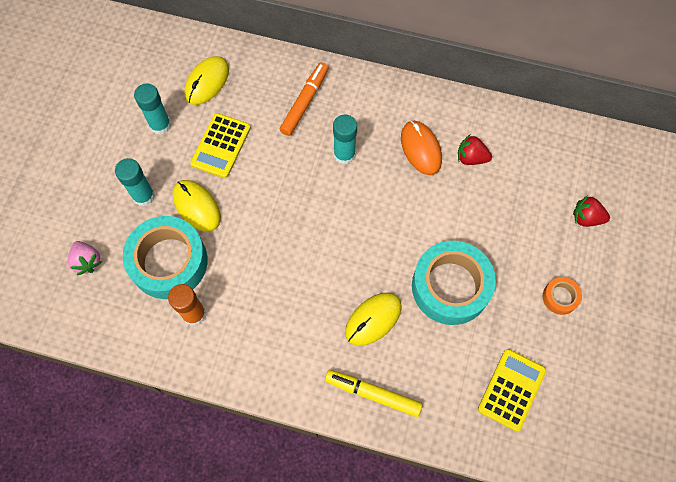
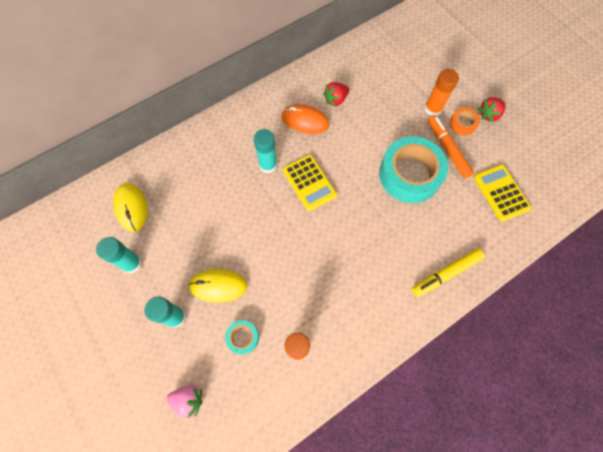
camera: 50 degrees left, 0 degrees up
turquoise tape [123,216,208,299] -> turquoise tape [225,320,259,355], size x0.45
yellow calculator [190,113,251,178] -> yellow calculator moved to [283,155,337,211]
orange marker [280,62,329,136] -> orange marker moved to [428,115,474,179]
yellow mouse [345,292,402,346] -> none
red strawberry [573,195,610,227] -> red strawberry moved to [478,97,505,122]
none -> orange glue stick [425,69,459,116]

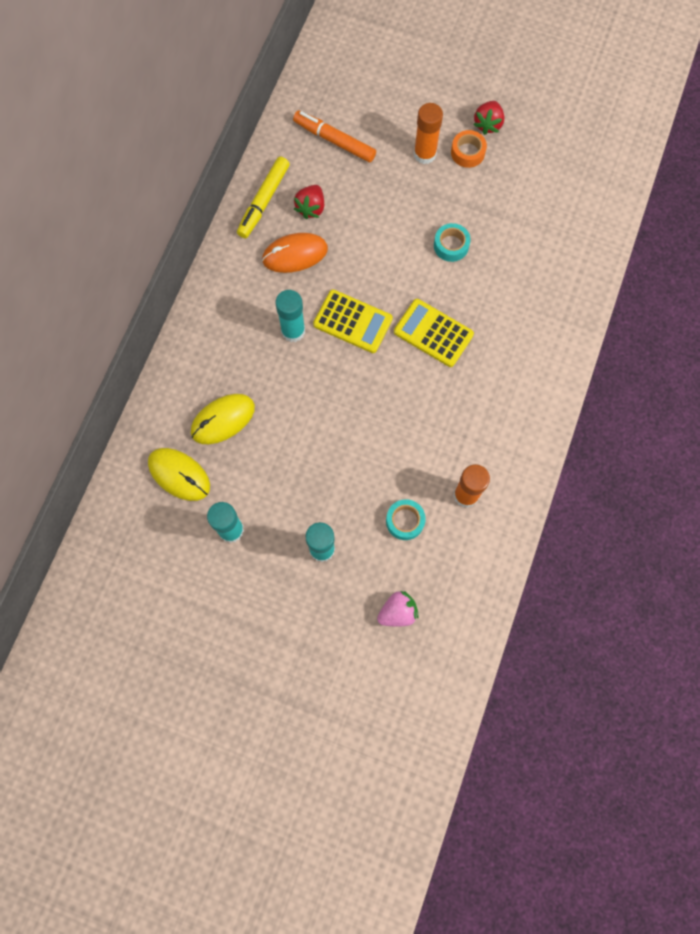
camera: 35 degrees left, 5 degrees up
yellow mouse [188,269,247,303] -> yellow mouse moved to [191,394,255,444]
turquoise tape [379,136,448,203] -> turquoise tape [434,223,471,262], size x0.45
yellow marker [412,248,485,297] -> yellow marker moved to [237,157,290,238]
orange marker [428,115,474,179] -> orange marker moved to [293,110,376,163]
yellow calculator [474,164,531,222] -> yellow calculator moved to [394,299,474,367]

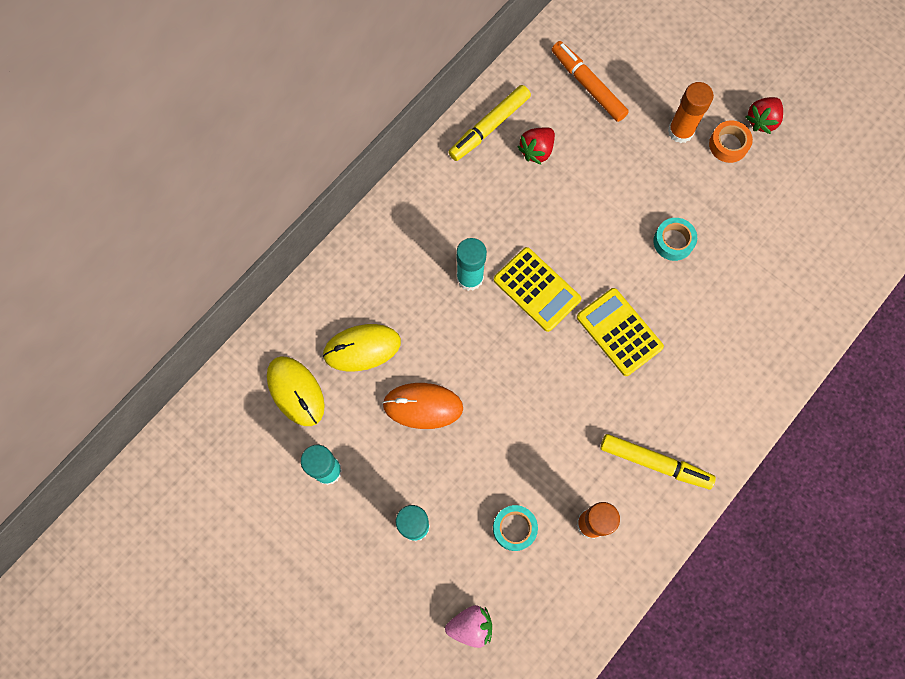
camera: 20 degrees right, 0 degrees up
orange mouse [262,233,328,273] -> orange mouse moved to [382,383,463,429]
none -> yellow marker [600,434,716,489]

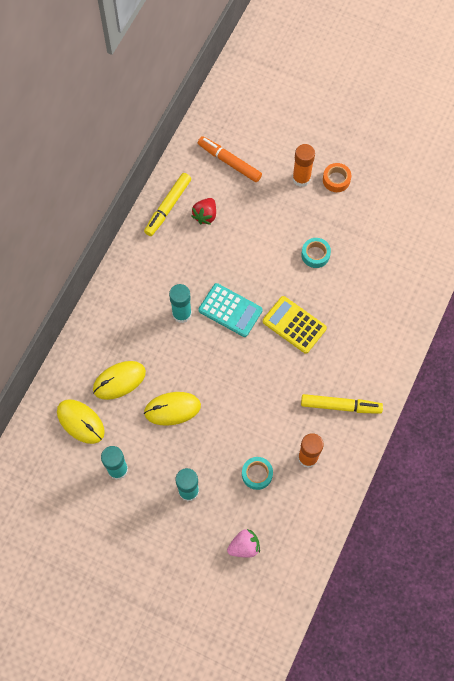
camera: 15 degrees left, 5 degrees down
orange mouse [382,383,463,429] -> yellow mouse [144,392,201,426]
yellow calculator [494,247,581,332] -> turquoise calculator [199,283,263,337]
red strawberry [745,97,783,134] -> none

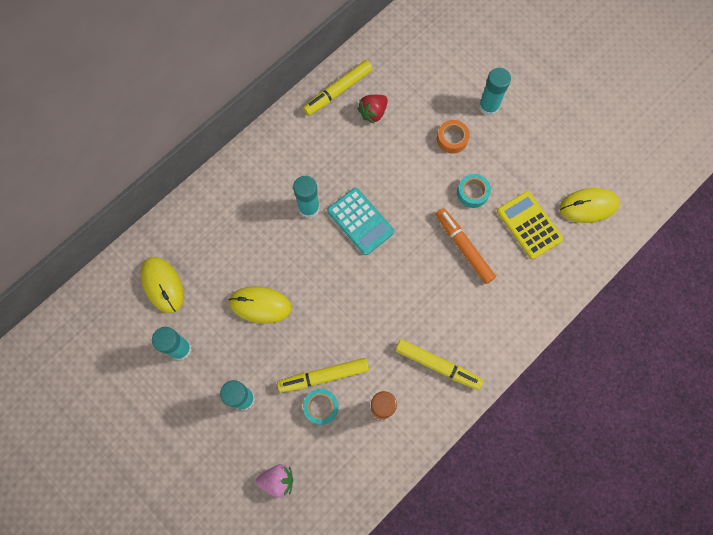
camera: 20 degrees right, 5 degrees up
yellow mouse [93,361,146,400] -> yellow mouse moved to [559,188,620,223]
orange marker [198,136,262,182] -> orange marker moved to [436,208,496,284]
yellow calculator [263,296,327,354] -> yellow calculator moved to [497,191,563,260]
orange glue stick [292,144,315,187] -> turquoise glue stick [479,68,511,116]
orange tape [323,163,351,192] -> orange tape moved to [437,120,470,154]
none -> yellow marker [277,358,369,393]

